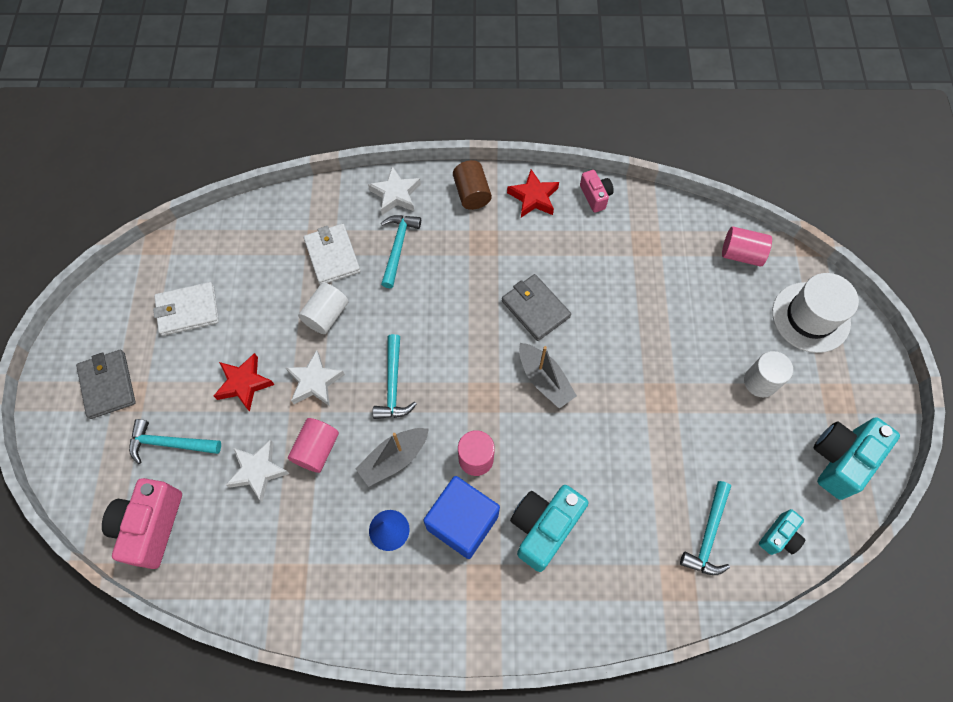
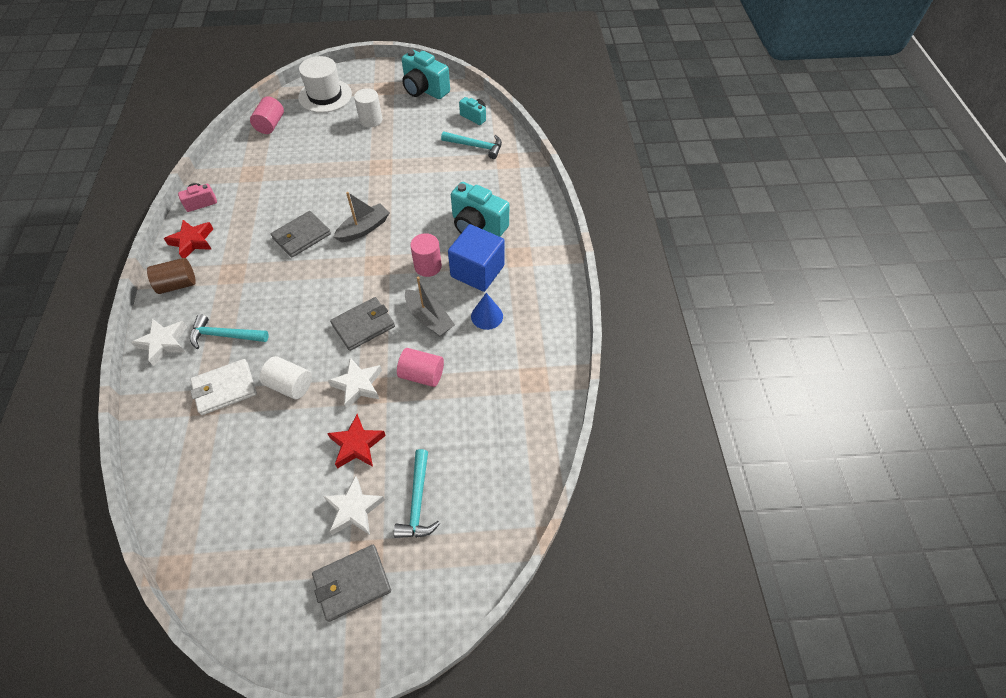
camera: 95 degrees left, 10 degrees down
pink camera [102,478,182,569] -> none
white wallet [153,282,219,336] -> none
white star [226,440,290,502] -> white star moved to [323,476,385,535]
turquoise hammer [373,334,417,419] -> grey wallet [330,297,395,351]

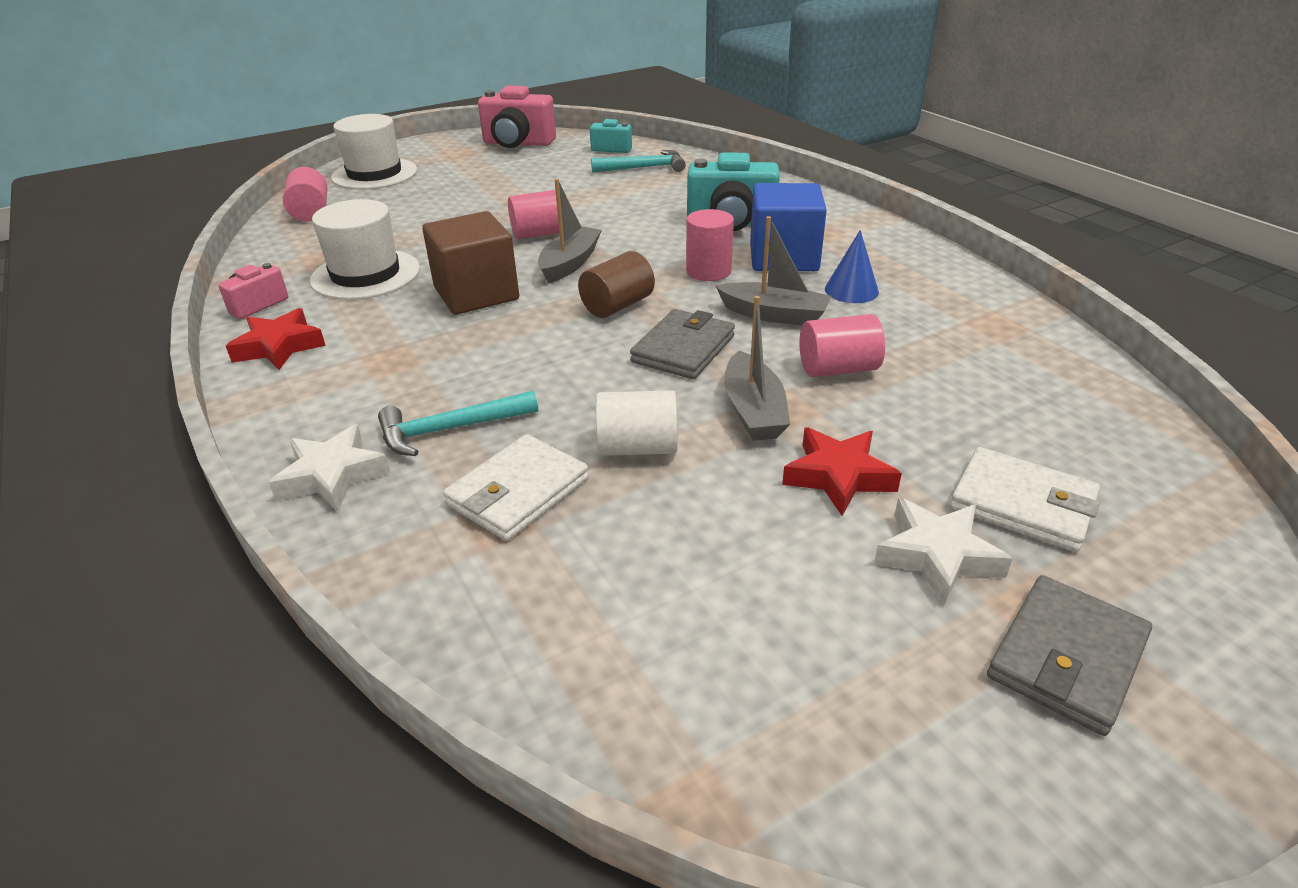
camera: 25 degrees left, 20 degrees down
brown cylinder [147,258,196,294] -> brown cylinder moved to [578,251,655,318]
grey wallet [271,211,331,258] -> brown cube [422,211,519,315]
white star [328,358,382,409] -> grey boat [724,296,790,441]
white cylinder [354,88,382,127] -> none
turquoise hammer [394,449,440,538] -> white wallet [950,447,1100,552]
turquoise camera [402,50,450,99] -> pink camera [478,86,556,148]
none -> white hat [310,199,420,300]
none -> pink cylinder [508,190,559,239]

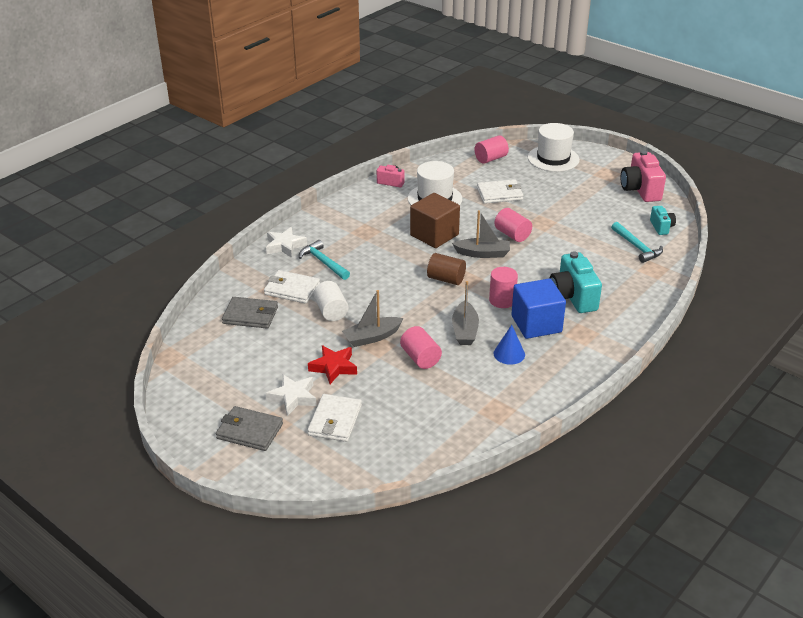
camera: 70 degrees right, 0 degrees up
red star [226,308,326,370] -> none
grey wallet [630,309,735,379] -> grey wallet moved to [222,297,278,329]
none -> white wallet [477,179,523,204]

